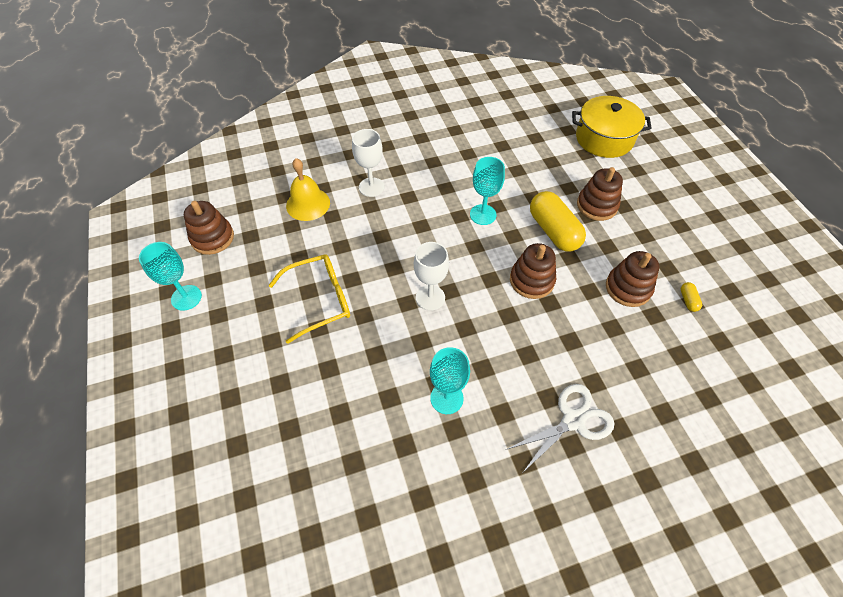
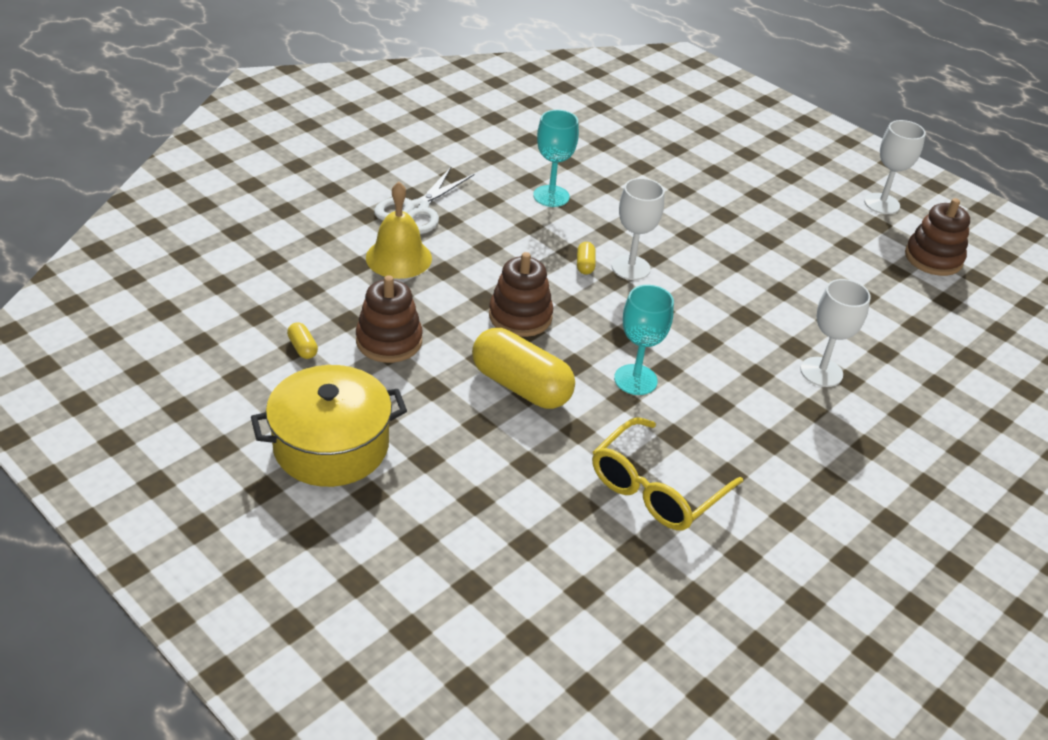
camera: 150 degrees right, 15 degrees down
turquoise goblet [139,242,202,311] -> white goblet [864,120,926,214]
yellow glasses [268,254,350,344] -> yellow glasses moved to [592,417,743,530]
yellow bell [286,158,330,221] -> yellow bell moved to [366,182,432,279]
yellow pot [572,96,652,158] -> yellow pot moved to [251,365,407,487]
brown stacking toy [577,167,623,221] -> none
none -> yellow capsule [577,242,596,275]

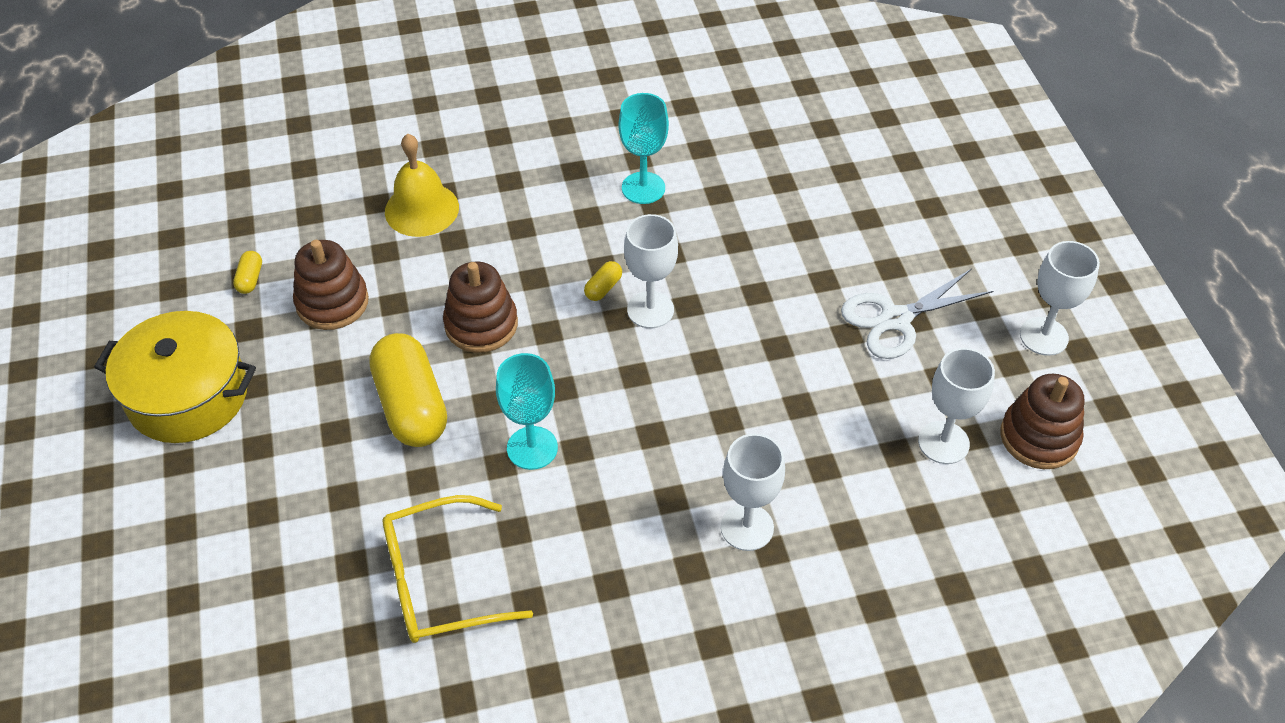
camera: 35 degrees right, 10 degrees up
white scissors [374,167,474,234] -> white scissors moved to [841,269,993,359]
none -> white goblet [918,348,995,464]

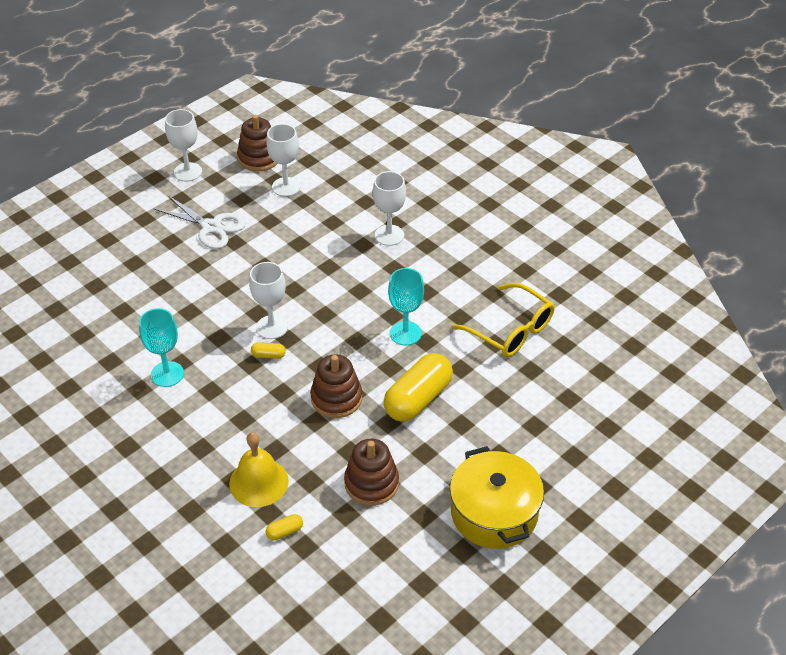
camera: 120 degrees left, 5 degrees down
yellow capsule [233,251,262,294] -> yellow capsule moved to [266,514,303,540]

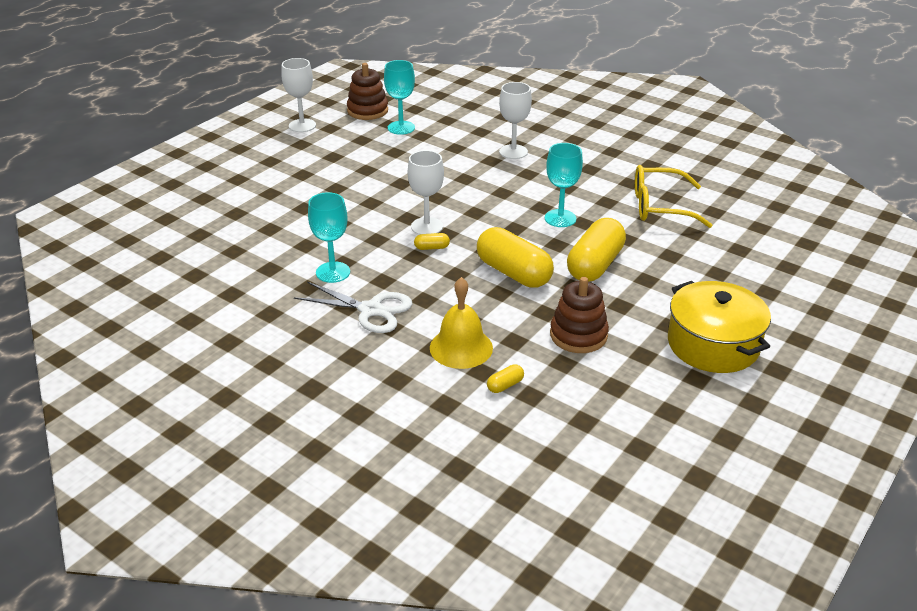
camera: 10 degrees left, 10 degrees down
white scissors [153,195,246,249] -> white scissors moved to [294,281,412,333]
white goblet [266,124,300,197] -> turquoise goblet [384,60,415,135]
brown stacking toy [310,354,362,418] -> yellow capsule [477,227,554,288]
yellow glasses [451,283,555,357] -> yellow glasses turned 150 degrees clockwise [635,165,712,228]

